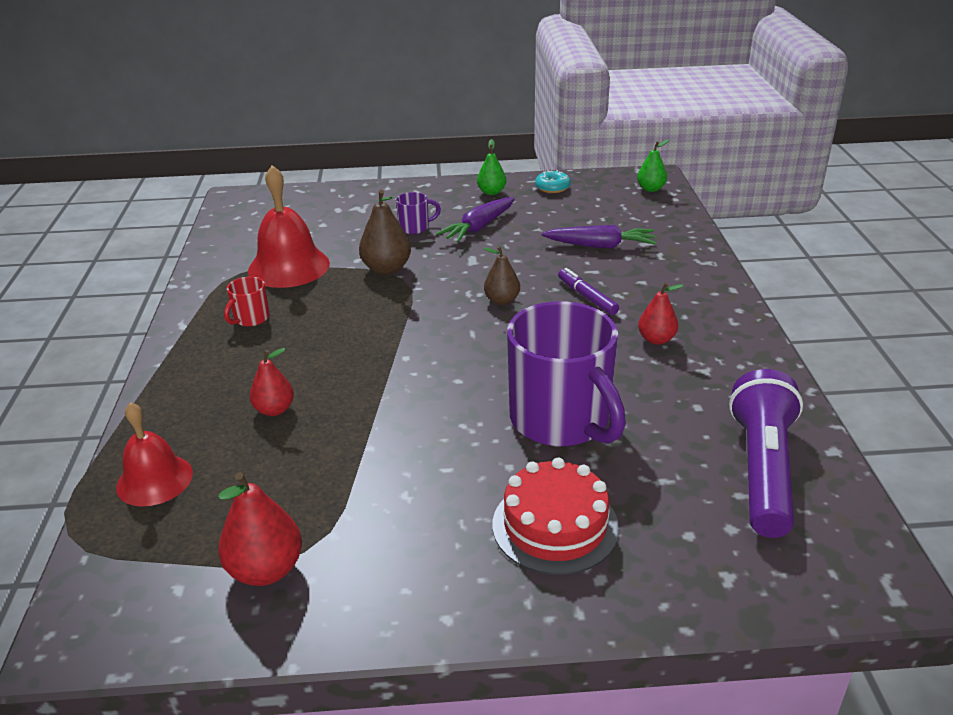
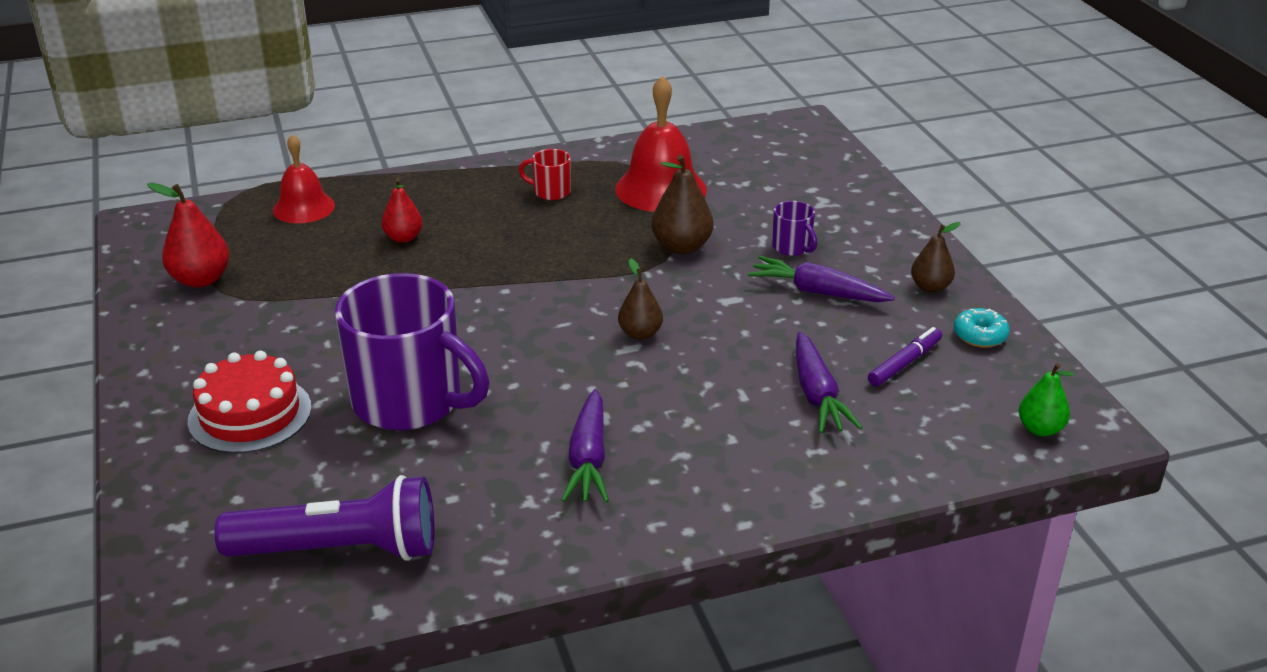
camera: 75 degrees right, 0 degrees up
green pear [477,139,506,195] -> brown pear [911,222,961,293]
purple mug [507,301,626,446] -> purple mug turned 105 degrees counterclockwise [335,273,489,430]
purple marker [558,268,619,315] -> purple marker moved to [868,327,942,387]
red pear [638,282,684,345] -> purple carrot [561,389,609,503]

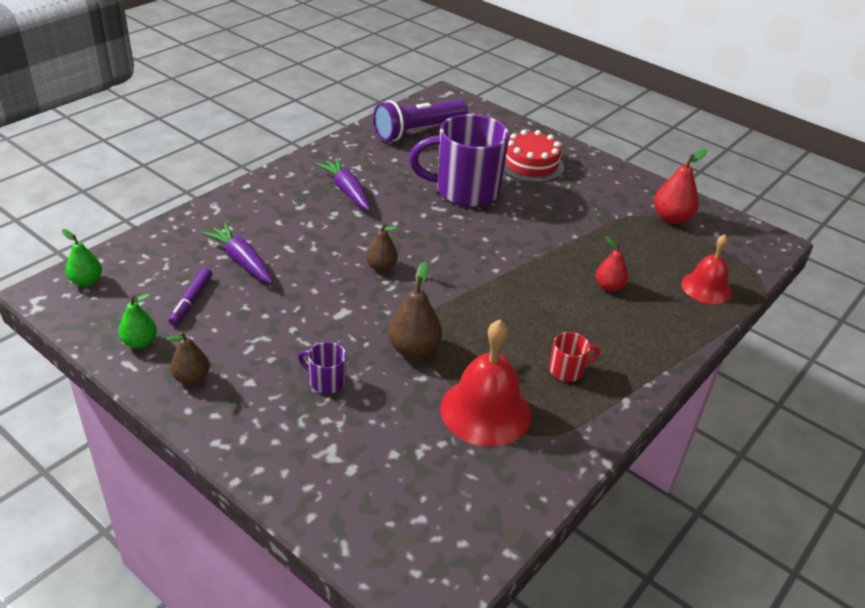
camera: 145 degrees right, 5 degrees up
purple carrot [748,256,895,302] -> none
turquoise donut [954,308,1010,348] -> green pear [118,293,157,349]

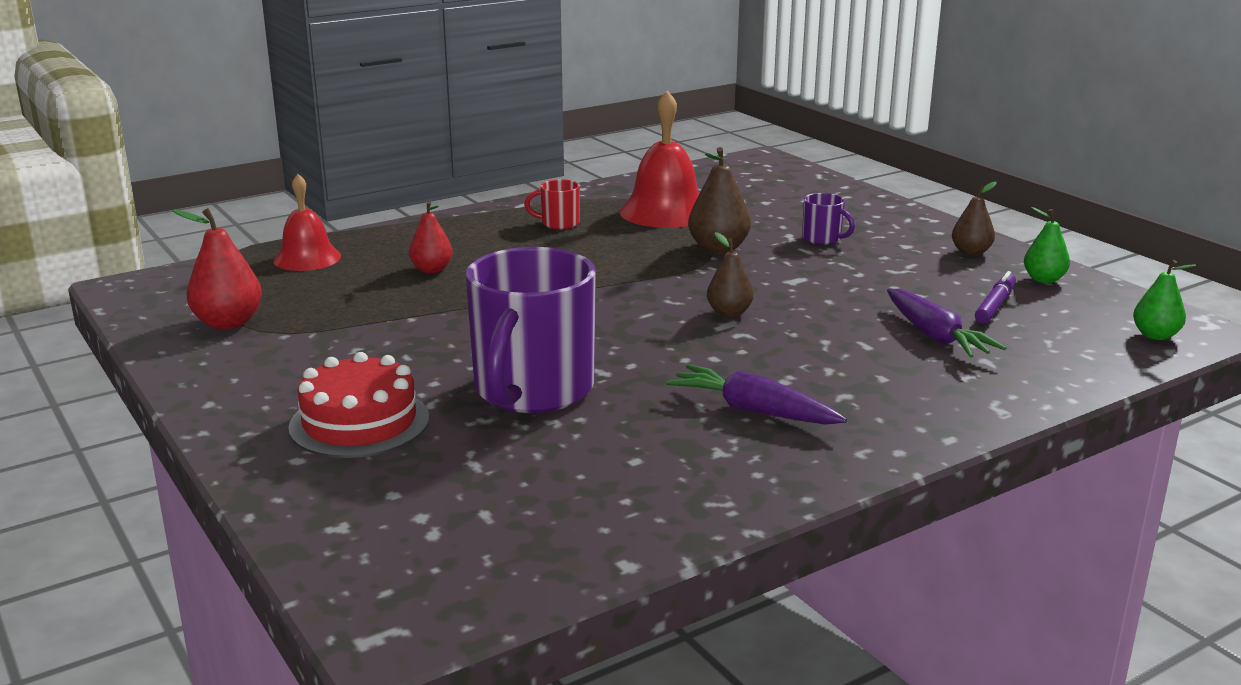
camera: 160 degrees left, 15 degrees down
purple carrot [316,158,370,211] -> purple carrot turned 135 degrees clockwise [666,364,847,425]
purple flashlight [373,99,468,141] -> none
purple mug [409,114,509,207] -> purple mug turned 90 degrees clockwise [466,247,596,413]

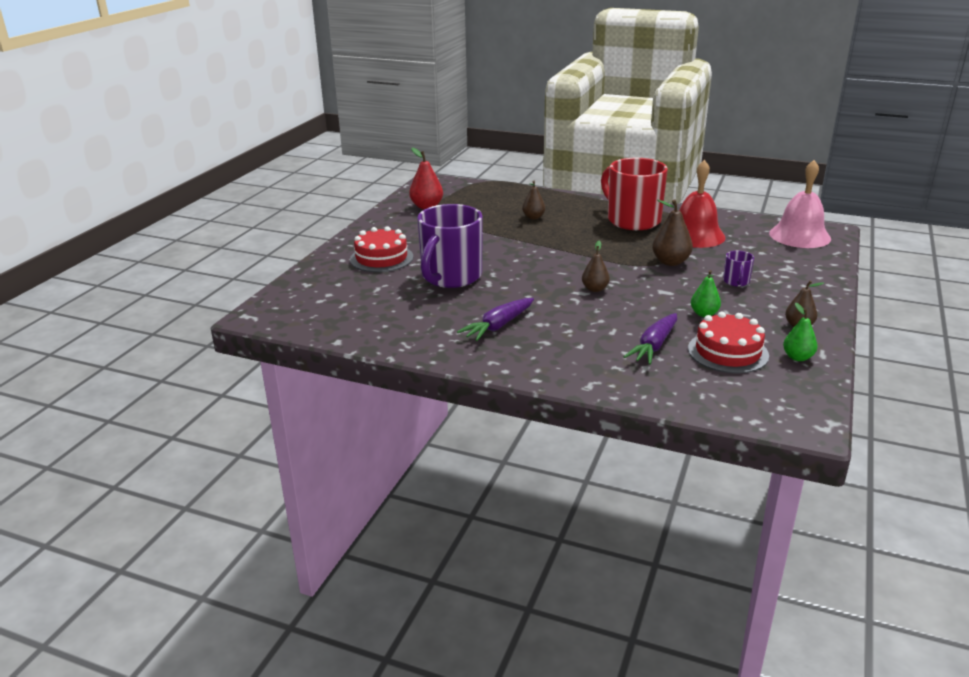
camera: 55 degrees right, 5 degrees up
red bell [273,174,341,271] -> none
red pear [409,201,453,273] -> brown pear [522,181,545,219]
purple mug [466,247,596,413] -> purple mug turned 45 degrees counterclockwise [417,204,483,288]
red mug [524,179,580,229] -> red mug [601,158,668,230], size x2.37
purple carrot [666,364,847,425] -> purple carrot turned 135 degrees counterclockwise [457,298,534,341]
purple marker [975,271,1016,324] -> red cake [688,312,769,373]
green pear [1133,260,1196,340] -> green pear moved to [691,270,721,317]
none -> pink bell [769,160,831,248]

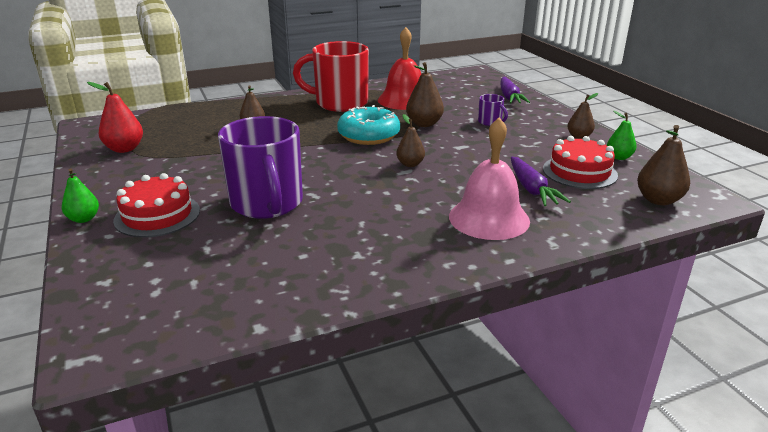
camera: 45 degrees left, 0 degrees up
purple carrot [457,298,534,341] -> purple carrot moved to [501,77,530,103]
green pear [691,270,721,317] -> green pear moved to [62,169,99,223]
pink bell [769,160,831,248] -> pink bell moved to [449,117,530,240]
none -> turquoise donut [337,105,400,145]
none -> brown pear [637,125,690,205]

